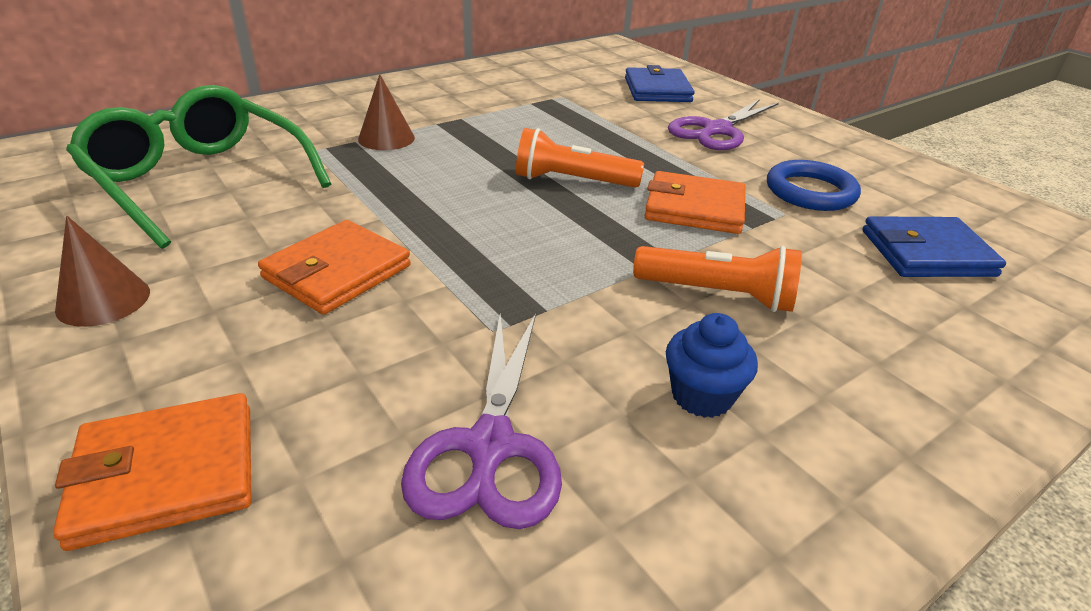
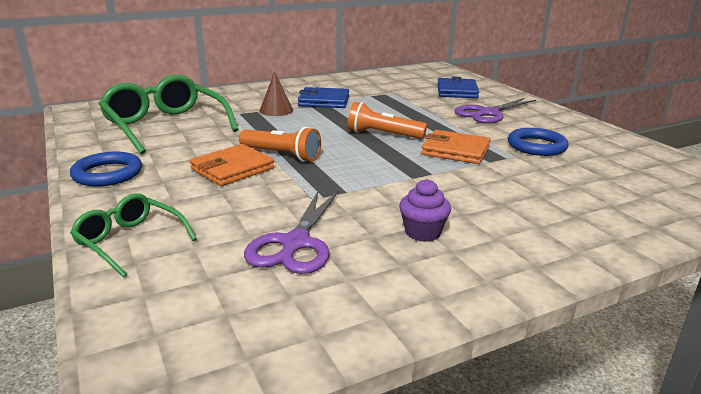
camera: 10 degrees right, 10 degrees down
orange wallet [53,393,251,551] -> green glasses [70,193,197,278]
brown cone [55,216,150,327] -> blue ring [70,152,142,187]
orange flashlight [633,246,802,312] -> orange flashlight moved to [239,127,321,162]
blue cupcake [666,313,758,418] -> purple cupcake [399,179,451,242]
blue wallet [863,216,1006,277] -> blue wallet moved to [298,87,349,108]

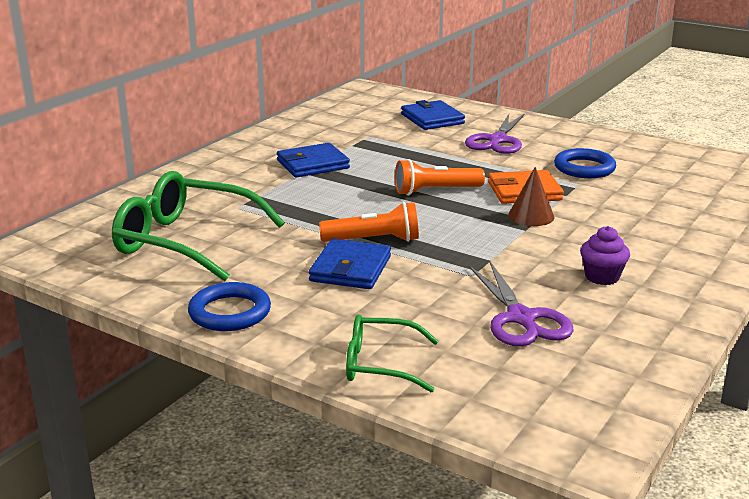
camera: 30 degrees left, 0 degrees up
orange wallet [190,144,274,186] -> blue wallet [309,239,391,289]
brown cone [259,72,293,116] -> brown cone moved to [508,167,554,226]

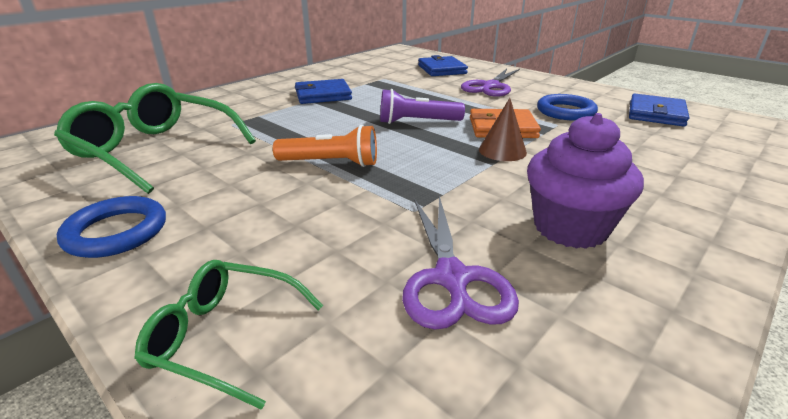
camera: 10 degrees right, 5 degrees up
blue wallet [309,239,391,289] -> blue wallet moved to [629,94,689,127]
orange flashlight [395,159,485,195] -> purple flashlight [380,89,465,124]
purple cupcake [580,226,630,285] -> purple cupcake [527,113,644,249], size x1.73

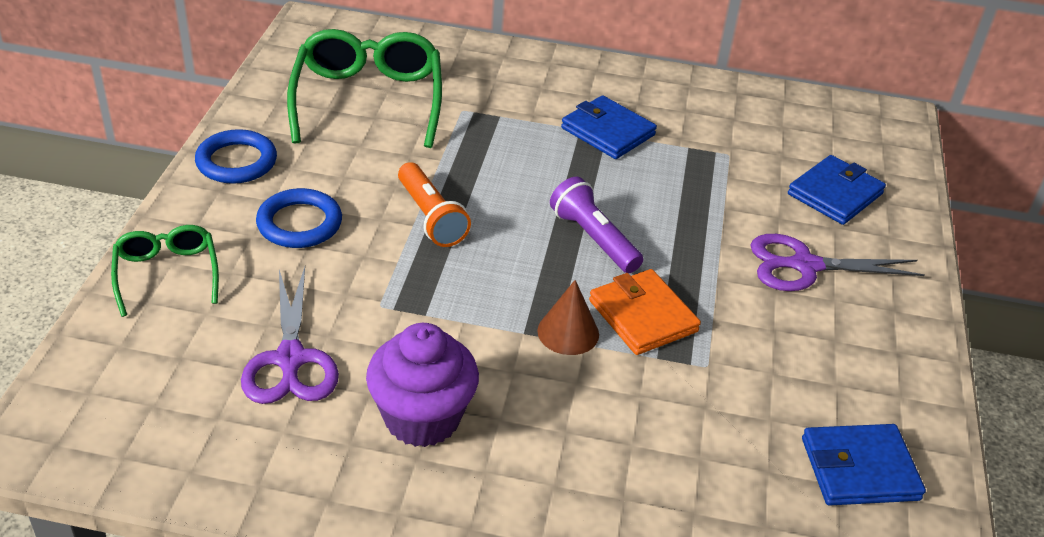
camera: 55 degrees right, 10 degrees up
purple scissors [402,196,519,330] -> purple scissors turned 60 degrees counterclockwise [241,267,339,404]
blue ring [537,94,598,121] -> blue ring moved to [256,188,342,248]

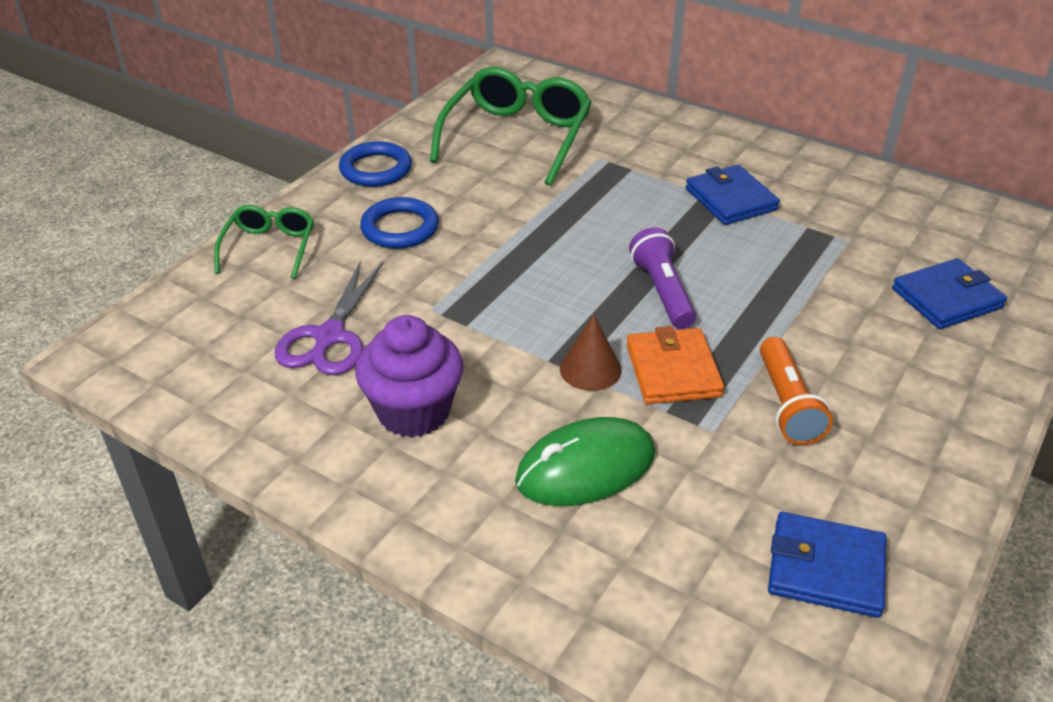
camera: 25 degrees right, 0 degrees up
orange flashlight [398,162,471,247] -> orange flashlight moved to [760,337,833,445]
purple scissors [750,234,925,291] -> none
none -> green mouse [515,417,655,506]

